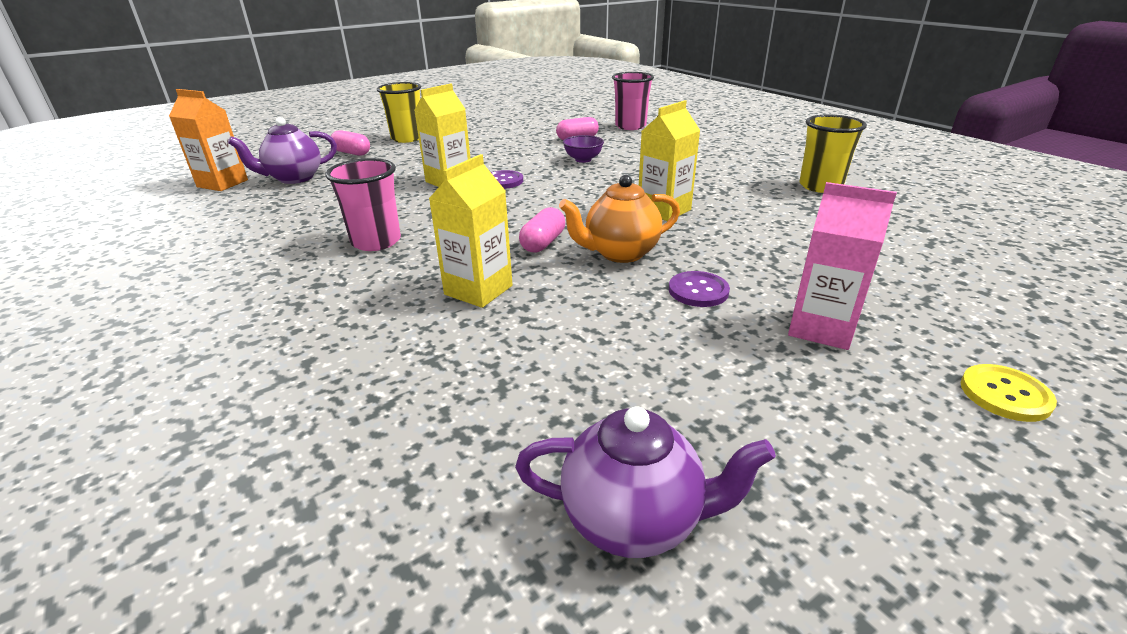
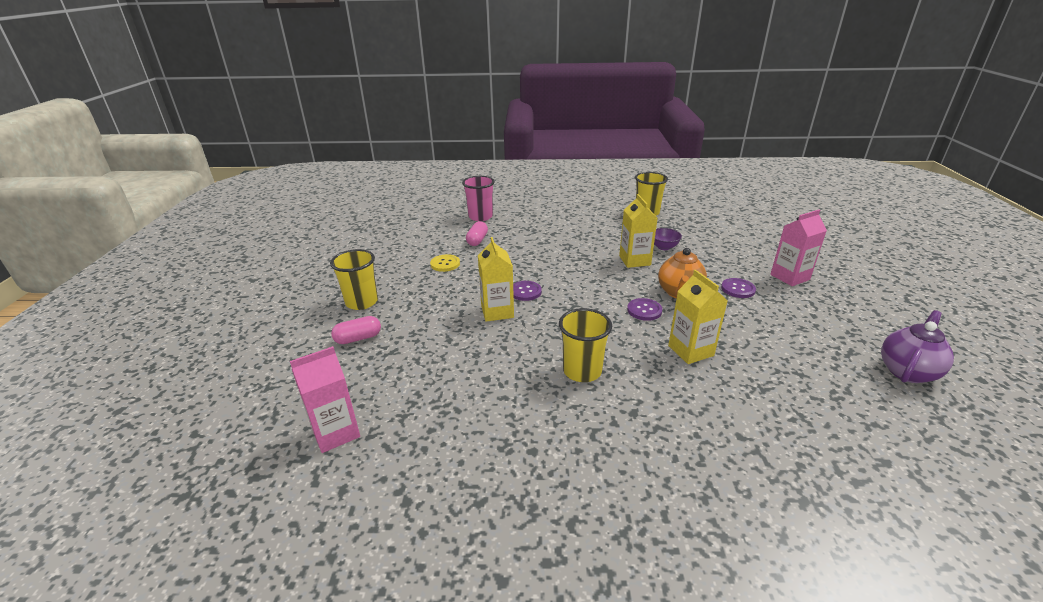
camera: 55 degrees left, 0 degrees up
orange carton [169,89,248,191] -> pink carton [290,346,360,453]
purple teapot [228,117,337,184] -> none
pink cup [326,158,401,251] -> yellow cup [559,308,612,382]
pink capsule [519,207,565,252] -> purple button [627,298,662,321]
purple bowl [563,135,604,163] -> purple bowl moved to [654,228,682,250]
yellow button [961,364,1057,422] -> yellow button moved to [430,254,460,272]

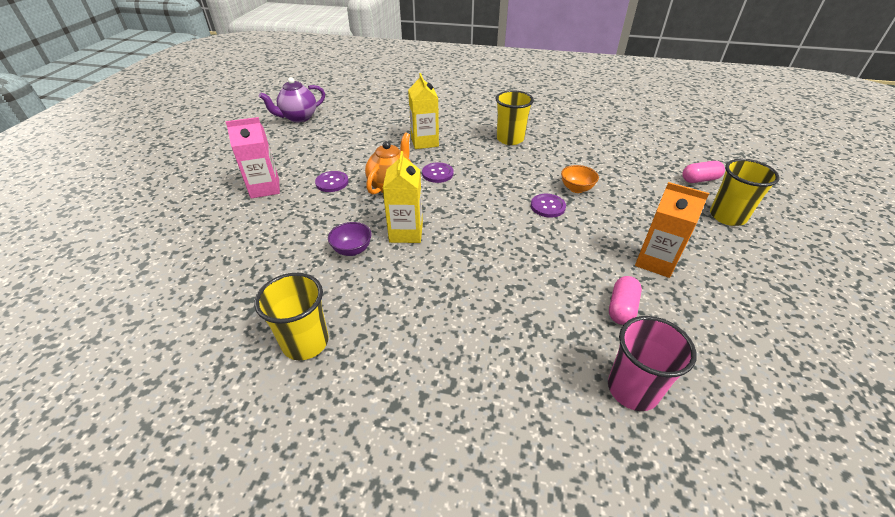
camera: 170 degrees left, 10 degrees up
pink carton [290,346,360,453] -> none
yellow button [430,254,460,272] -> orange carton [635,182,709,278]
yellow carton [478,237,514,322] -> orange bowl [561,165,599,193]

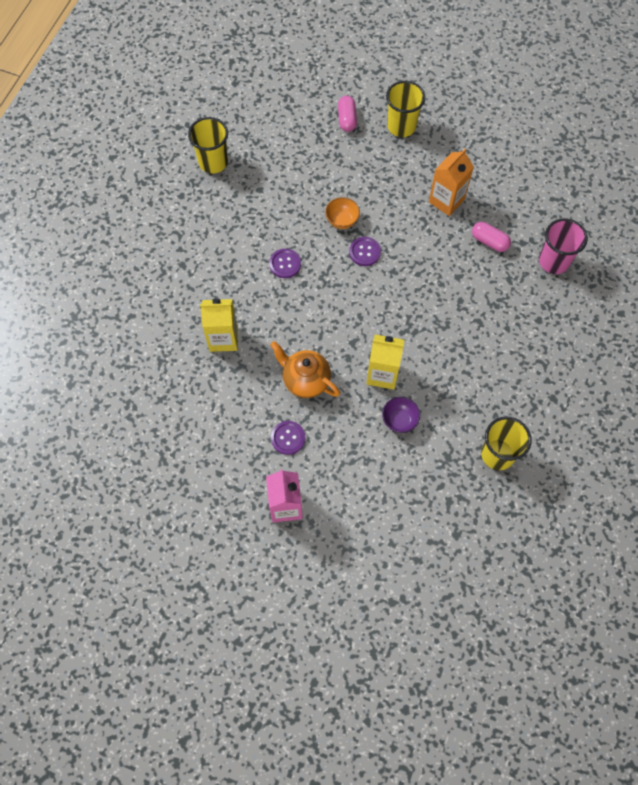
camera: 80 degrees left, 25 degrees up
purple teapot [259,77,325,123] -> none
purple button [422,162,453,183] -> purple button moved to [269,249,301,278]
yellow cup [496,90,534,145] -> yellow cup moved to [188,117,228,174]

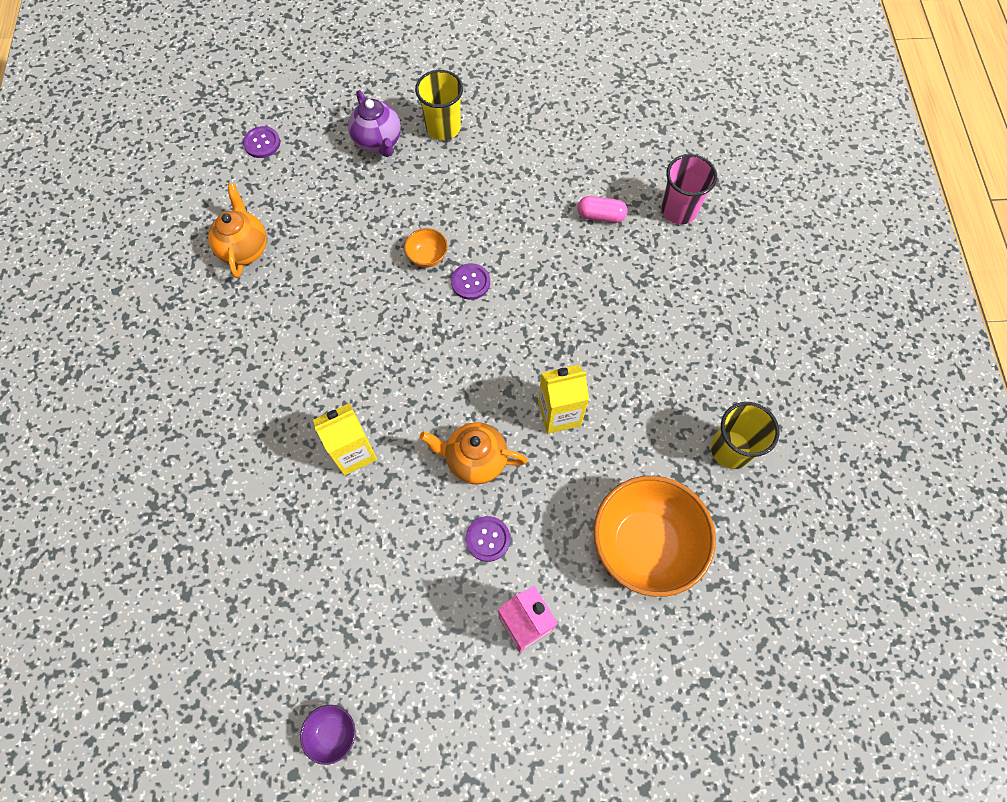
camera: 25 degrees left, 0 degrees up
yellow cup [188,117,228,174] -> orange teapot [208,183,267,278]
purple button [269,249,301,278] -> purple button moved to [243,126,280,158]
pink capsule [338,96,357,132] -> purple teapot [348,90,401,157]
purple bowl [382,397,420,433] -> purple bowl moved to [300,705,355,765]
orange carton [429,149,474,216] -> none
none -> orange bowl [594,476,716,597]

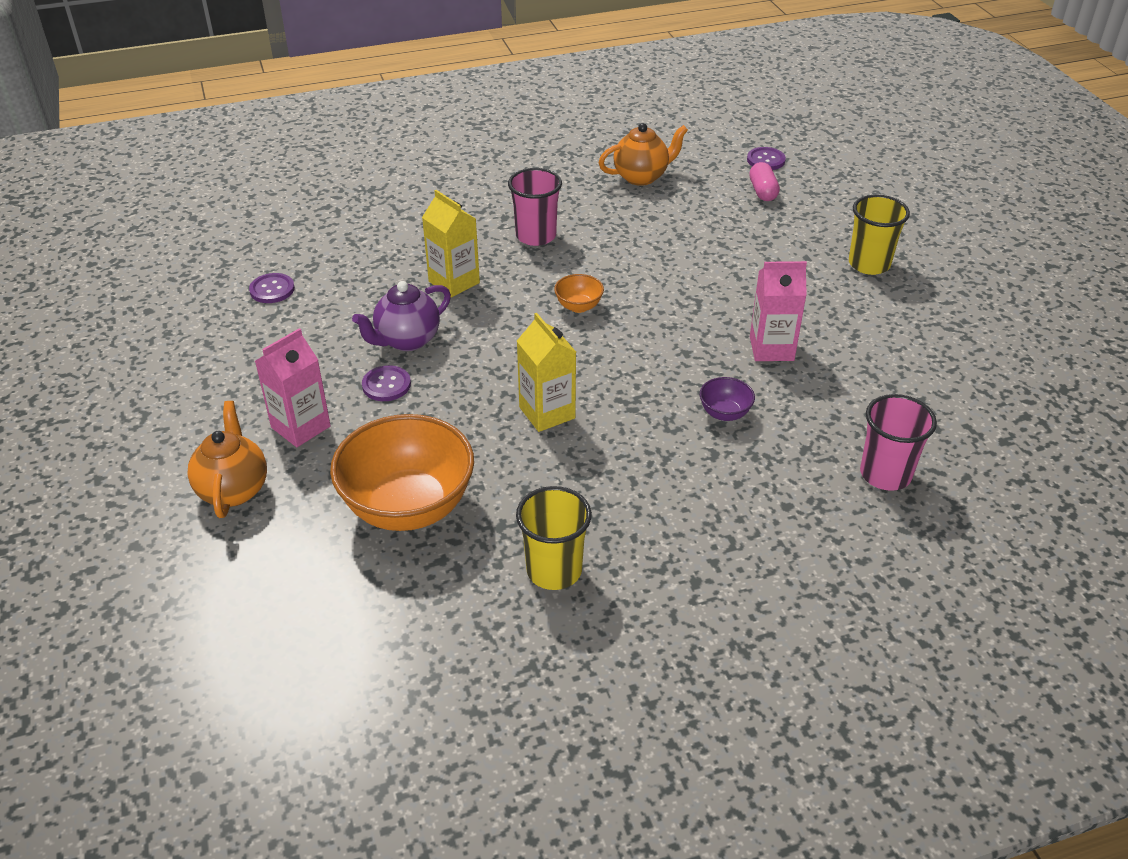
camera: 75 degrees right, 25 degrees down
purple bowl [300,705,355,765] -> purple bowl moved to [700,377,755,421]
purple teapot [348,90,401,157] -> purple teapot moved to [352,281,451,351]
orange bowl [404,228,448,268] -> orange bowl moved to [554,274,604,313]
orange teapot [420,422,528,485] -> orange teapot moved to [187,401,267,518]
purple button [451,263,490,300] -> purple button moved to [249,273,295,303]
pink capsule [577,196,628,223] -> pink capsule moved to [749,162,780,201]
none -> pink cup [508,168,562,246]
none -> pink carton [750,261,807,361]

